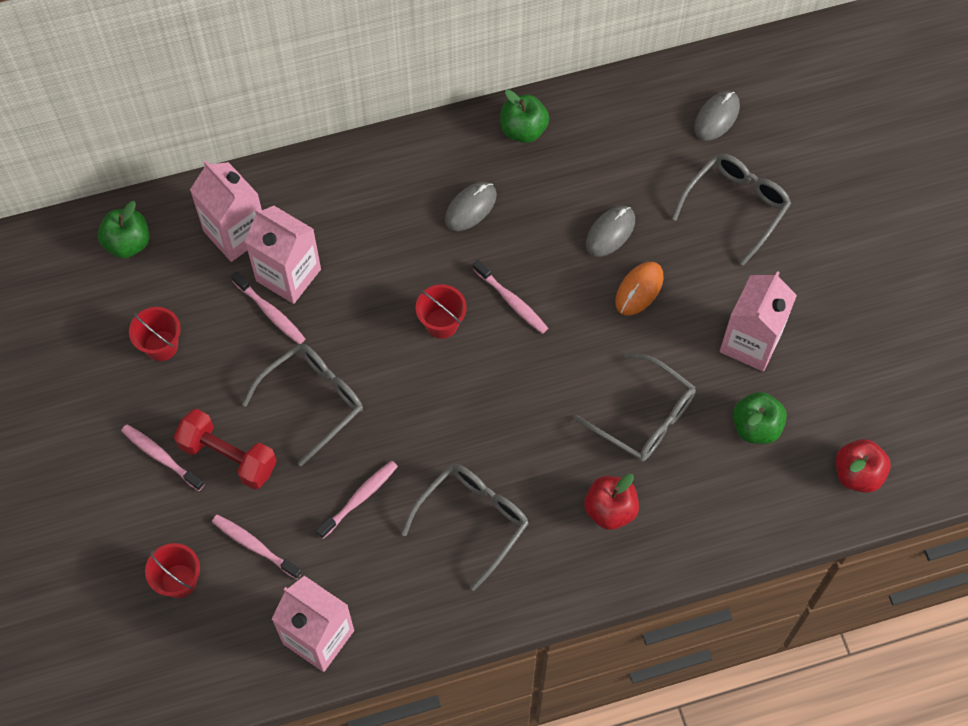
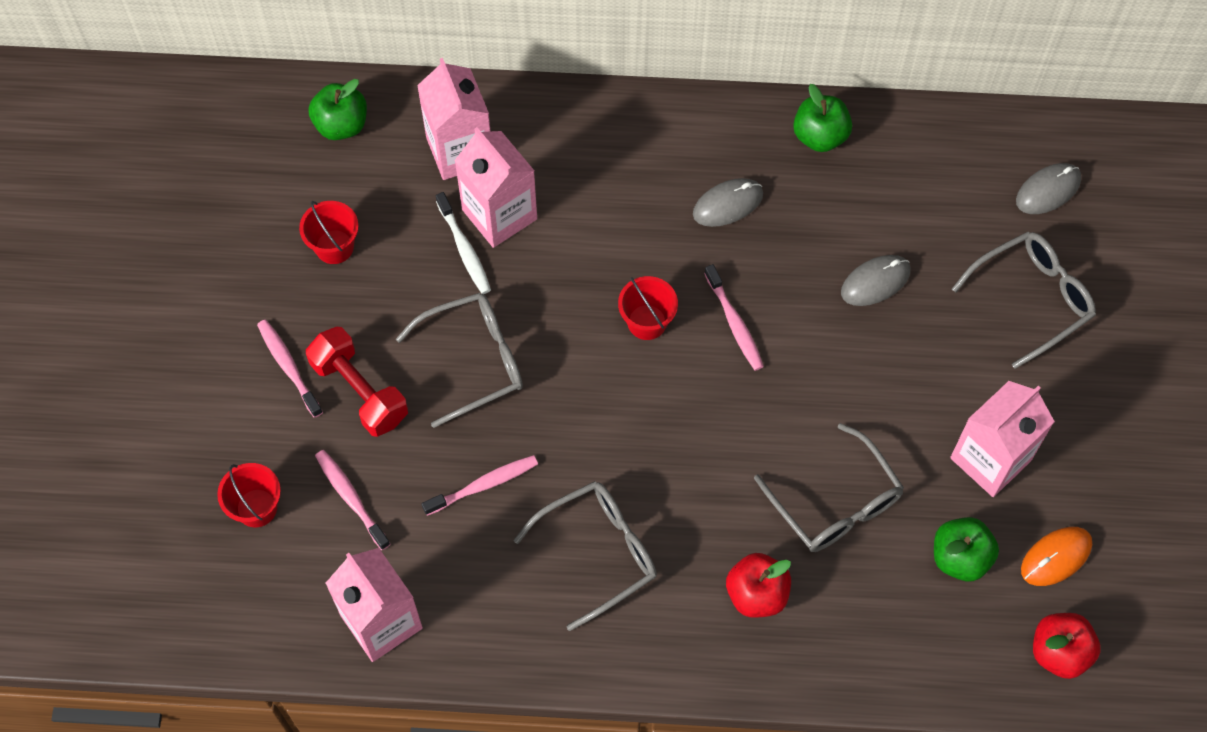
camera: 20 degrees right, 0 degrees up
pink toothbrush [231,271,305,344] -> white toothbrush [436,192,491,294]
orange mouse [615,262,664,315] -> orange mouse moved to [1021,527,1092,586]

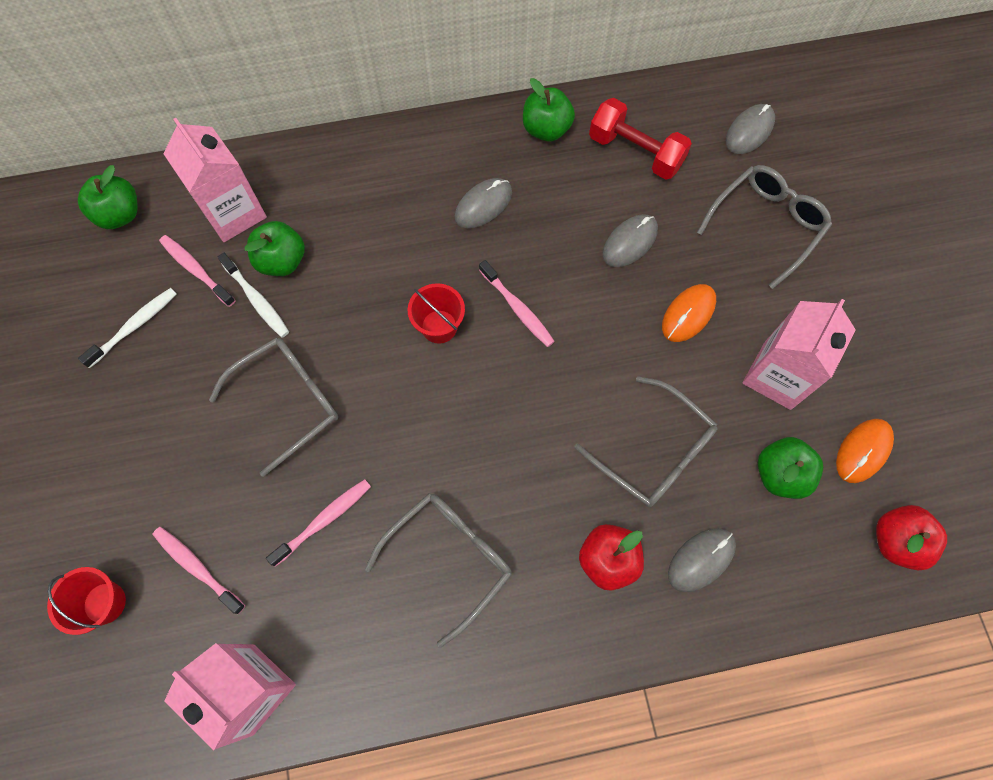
camera: 15 degrees left, 5 degrees up
pink toothbrush [257,320,323,418] -> pink toothbrush moved to [159,235,236,307]
red bucket [299,201,359,264] -> white toothbrush [78,288,176,368]
red dumbbell [306,327,408,437] -> red dumbbell moved to [589,98,692,180]
pink carton [454,127,537,248] -> green apple [245,221,305,276]
none -> orange mouse [662,284,716,342]
none -> grey mouse [668,528,736,592]

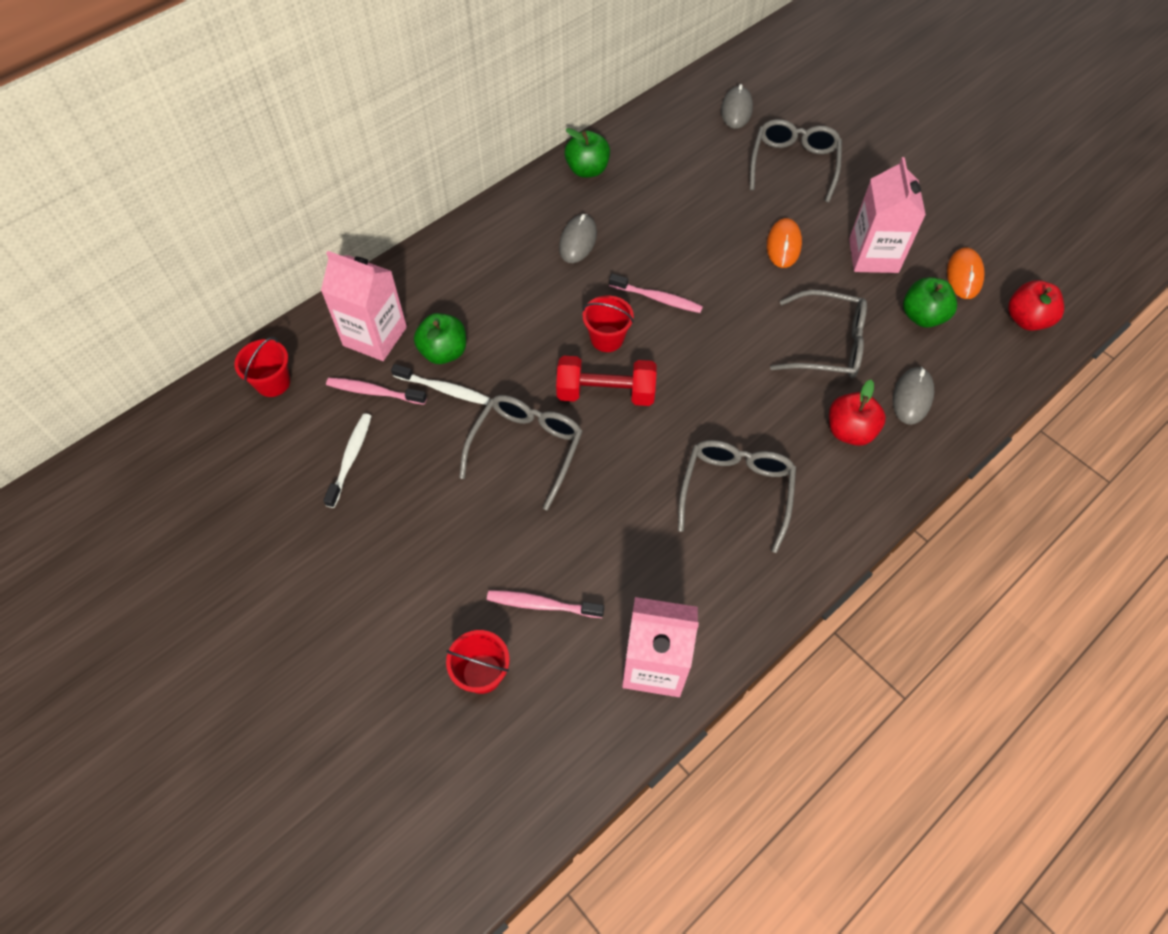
camera: 30 degrees left, 10 degrees down
green apple [78,165,138,229] -> red bucket [234,337,290,397]
pink toothbrush [266,479,371,567] -> none
red dumbbell [589,98,692,180] -> red dumbbell moved to [556,356,657,406]
grey mouse [602,214,658,267] -> none

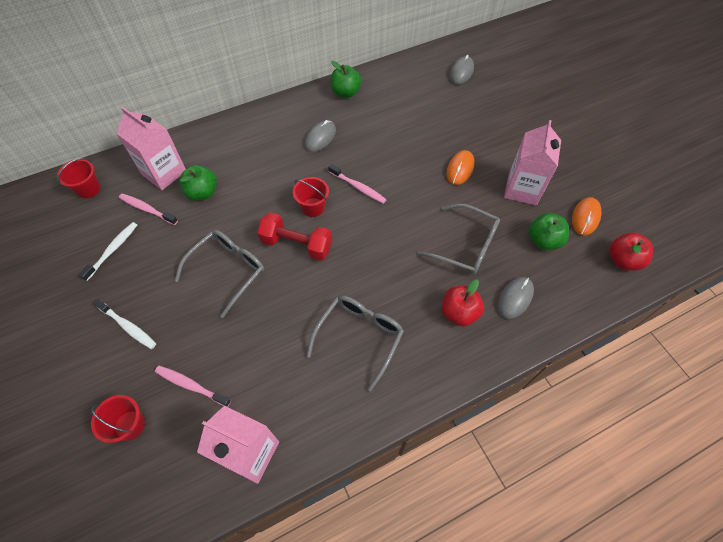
camera: 15 degrees right, 0 degrees up
white toothbrush [391,364,490,405] -> white toothbrush moved to [93,298,156,349]
grey glasses [750,119,842,203] -> none

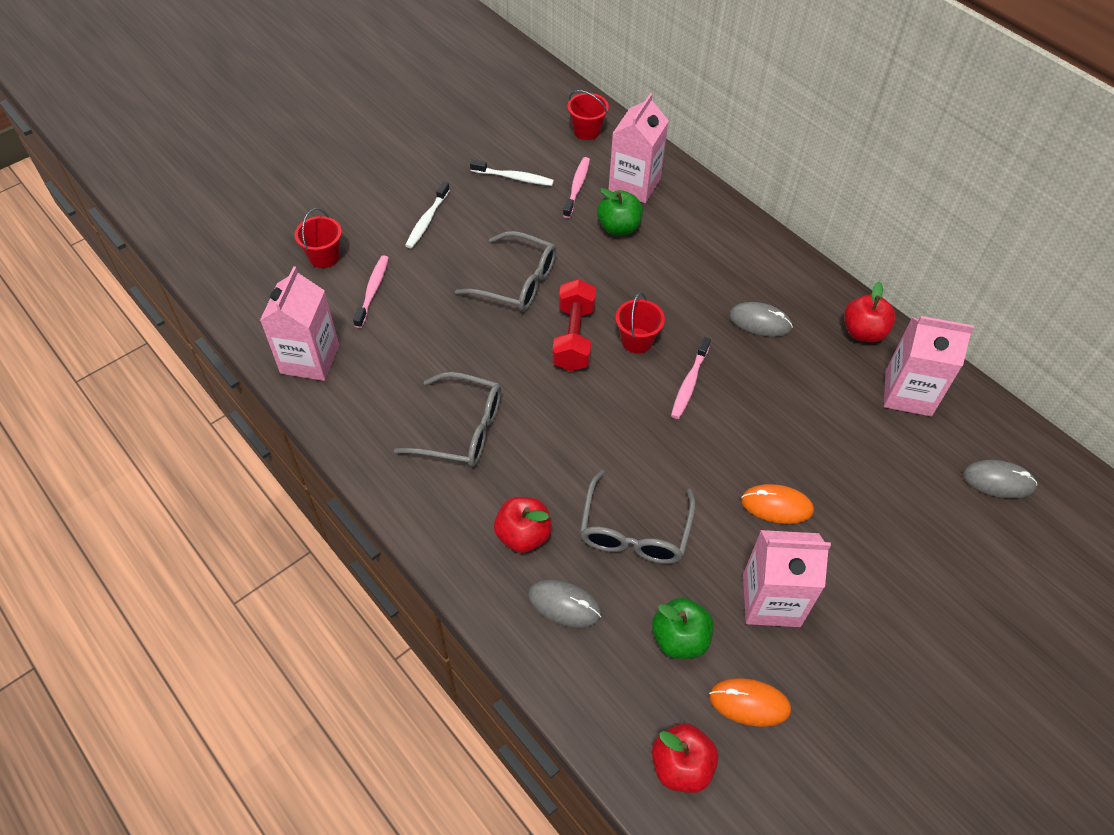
camera: 75 degrees right, 5 degrees down
green apple [330,61,361,98] -> red apple [844,281,896,342]
none -> pink carton [884,316,974,416]

